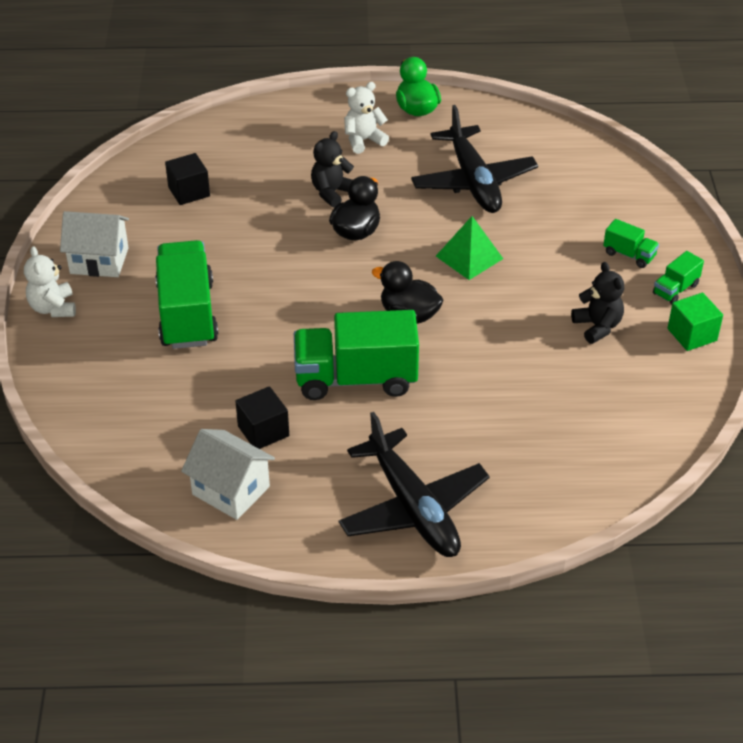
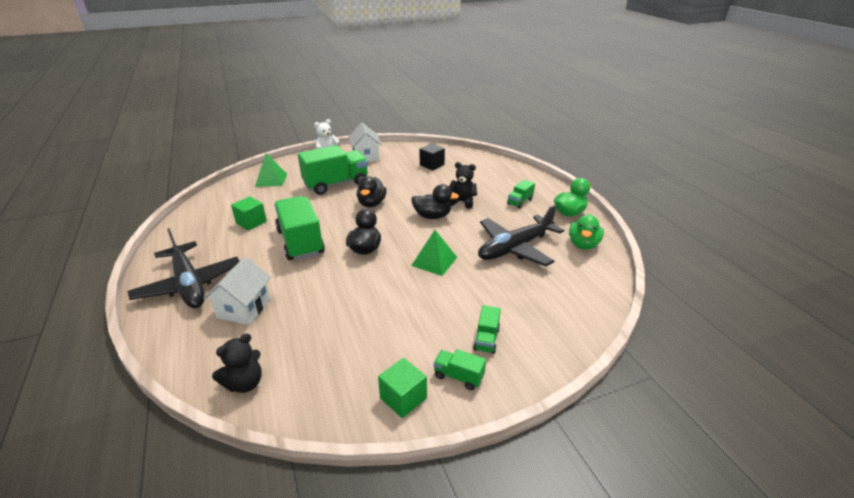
camera: 70 degrees right, 10 degrees down
white house [181,429,275,520] -> white house moved to [204,257,271,325]
black cube [235,386,289,449] -> green cube [231,196,267,231]
black plane [339,412,490,557] -> black plane turned 75 degrees counterclockwise [128,228,240,308]
white teddy bear [344,82,389,154] -> green truck [507,180,535,209]
black teddy bear [571,262,624,344] -> black teddy bear moved to [212,333,262,393]
none -> green pyramid [255,153,287,187]
none -> black duck [357,176,387,207]
none -> green duck [569,214,604,250]

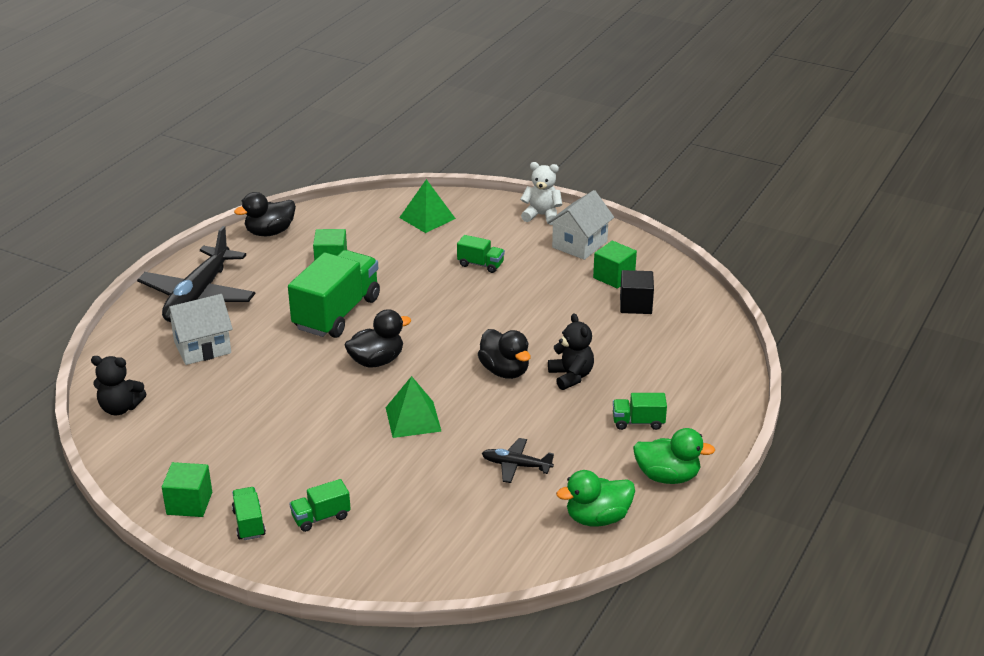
camera: 50 degrees right, 0 degrees up
green truck [298,145,368,195] -> green truck [457,235,505,273], size x0.46
black duck [357,176,387,207] -> black duck moved to [234,192,296,236]
black plane [478,205,564,267] -> black plane [482,438,554,483], size x0.48
none -> green cube [593,241,637,289]

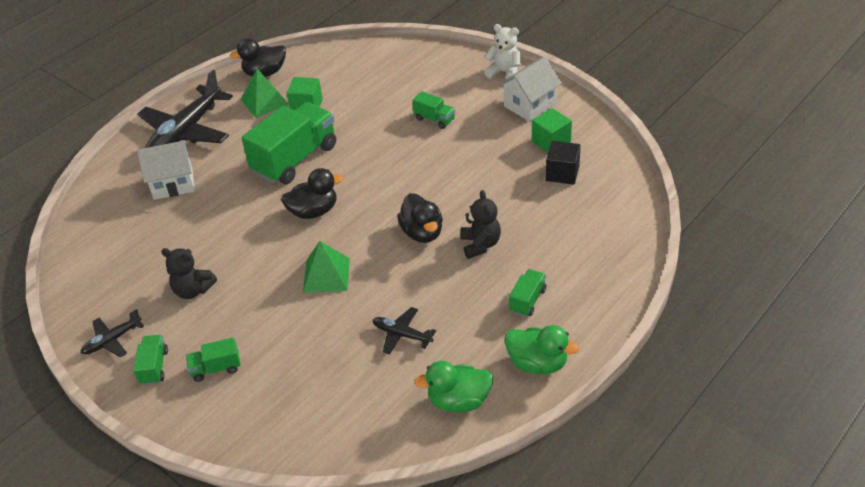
camera: 15 degrees right, 10 degrees up
black teddy bear [91,356,147,415] -> black teddy bear moved to [161,248,217,299]
green cube [162,462,212,517] -> black plane [81,309,144,357]
green pyramid [399,179,456,233] -> green pyramid moved to [241,69,289,118]
green truck [613,393,667,430] -> green truck turned 105 degrees clockwise [509,269,546,317]

